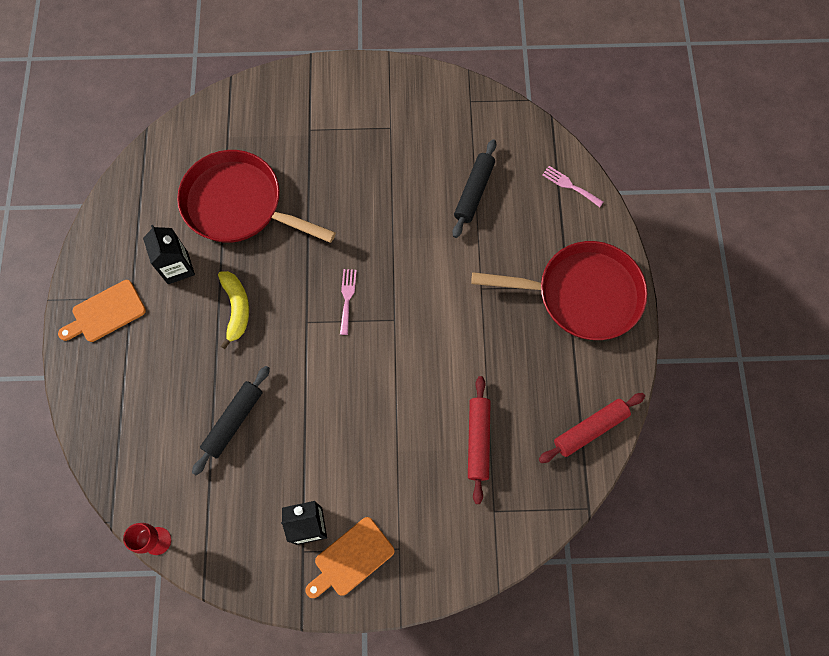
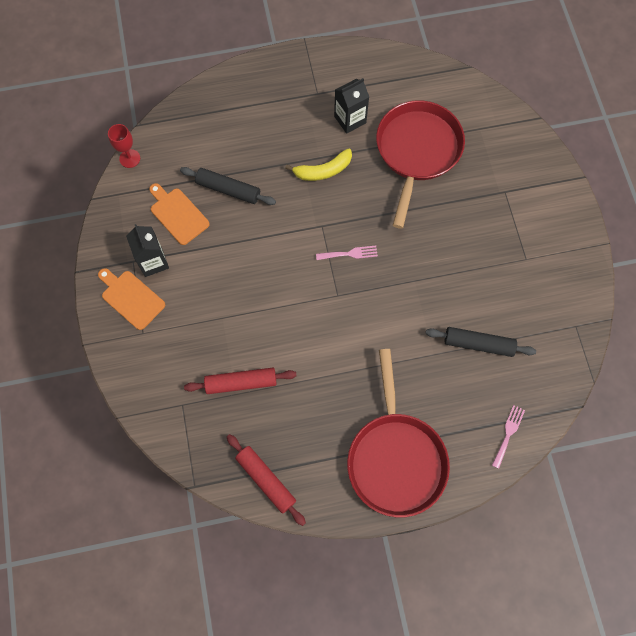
camera: 80 degrees right, 0 degrees up
orange cutting board [58,280,146,342] -> orange cutting board moved to [149,183,210,245]

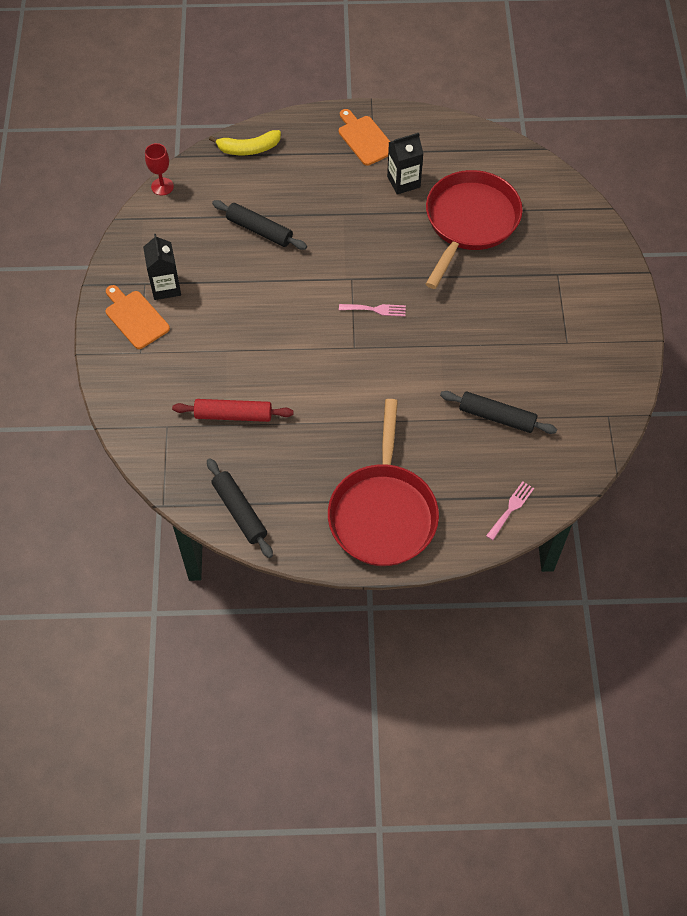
camera: 10 degrees right, 10 degrees down
orange cutting board [149,183,210,245] -> orange cutting board moved to [339,109,390,166]
red rolling pin [227,434,306,526] -> black rolling pin [207,458,273,558]
yellow banana [285,148,352,181] -> yellow banana moved to [209,130,281,155]

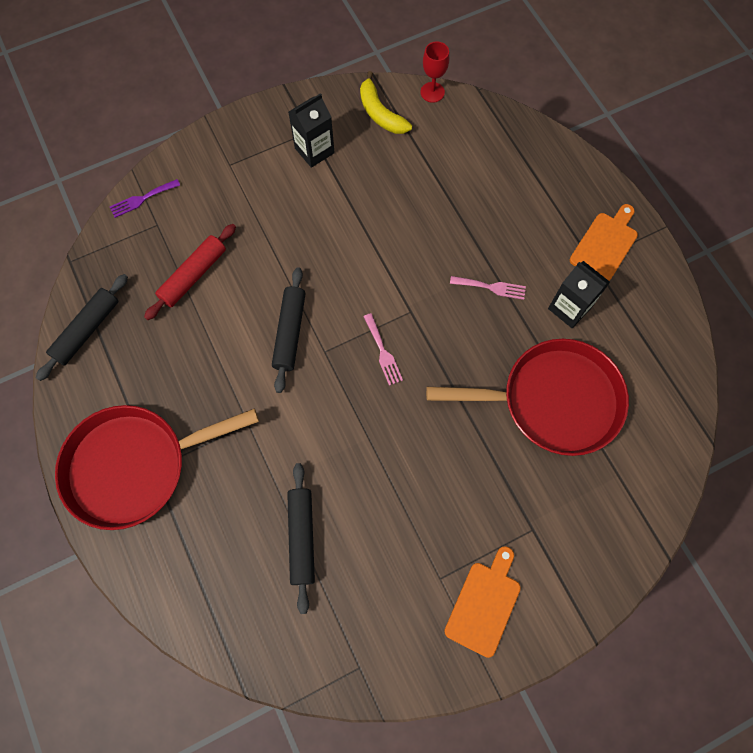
camera: 65 degrees right, 10 degrees up
orange cutting board [106,285,170,349] -> orange cutting board moved to [444,546,521,658]
red rolling pin [172,399,294,422] -> red rolling pin turned 60 degrees clockwise [144,224,236,320]
yellow banana [209,130,281,155] -> yellow banana moved to [360,71,412,134]
black rolling pin [212,200,307,250] -> black rolling pin moved to [272,267,306,393]
pink fork [486,481,534,540] -> pink fork moved to [450,276,526,300]
none -> purple fork [110,179,180,218]

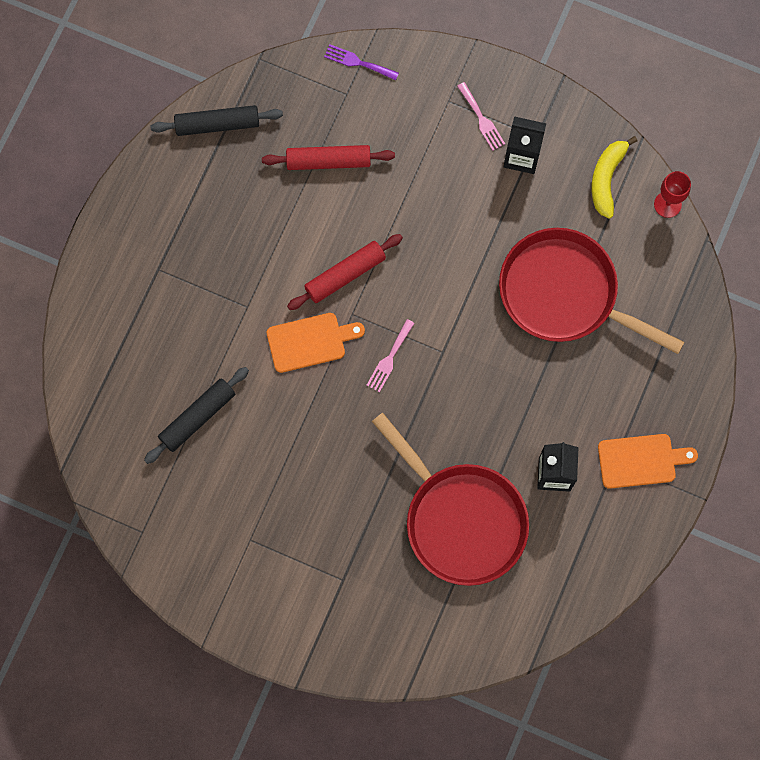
camera: 50 degrees right, 5 degrees up
red pan [55,405,259,530] -> red pan moved to [499,228,685,354]
black rolling pin [272,267,306,393] -> red rolling pin [287,234,403,310]
orange cutting board [444,546,521,658] -> orange cutting board moved to [267,313,365,373]
pink fork [450,276,526,300] -> pink fork moved to [457,82,505,151]

